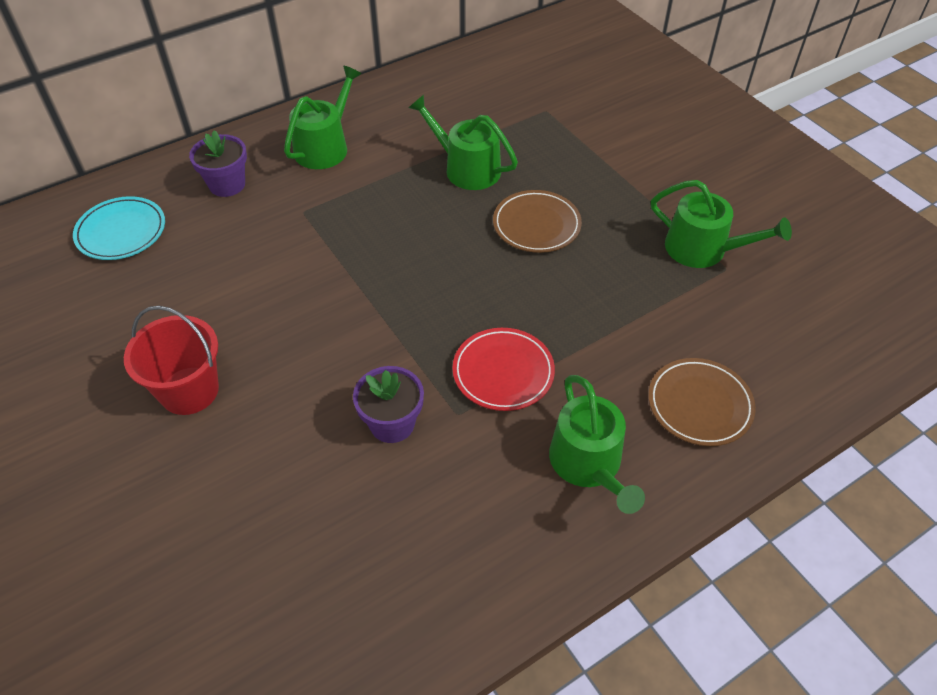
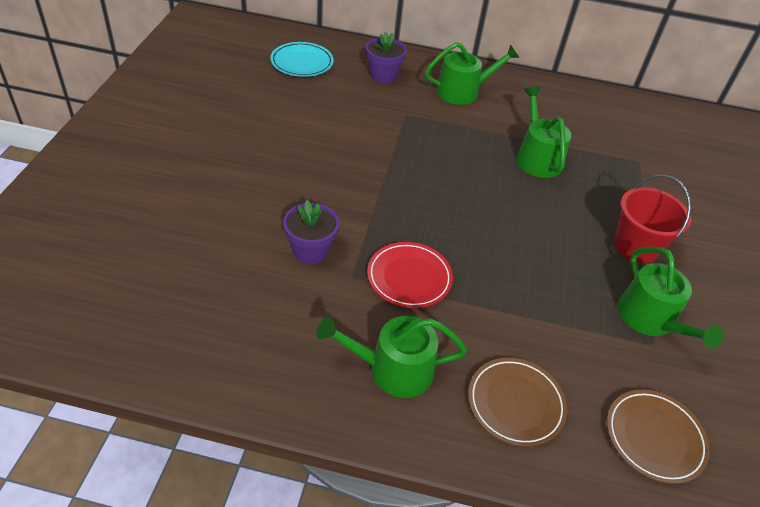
camera: 40 degrees right, 5 degrees down
red bucket [124,306,219,415] -> red bucket moved to [614,175,691,263]
brown plate [493,190,582,253] -> brown plate moved to [607,390,710,484]
green watering can [549,375,645,514] -> green watering can turned 60 degrees clockwise [316,316,467,398]

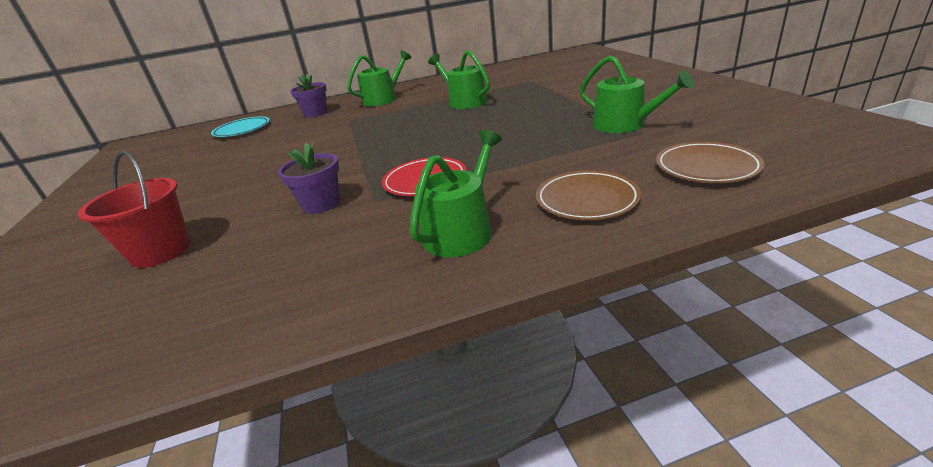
camera: 20 degrees left, 15 degrees down
green watering can [316,316,467,398] -> green watering can turned 150 degrees clockwise [410,130,502,257]
red bucket [614,175,691,263] -> red bucket moved to [78,151,190,268]

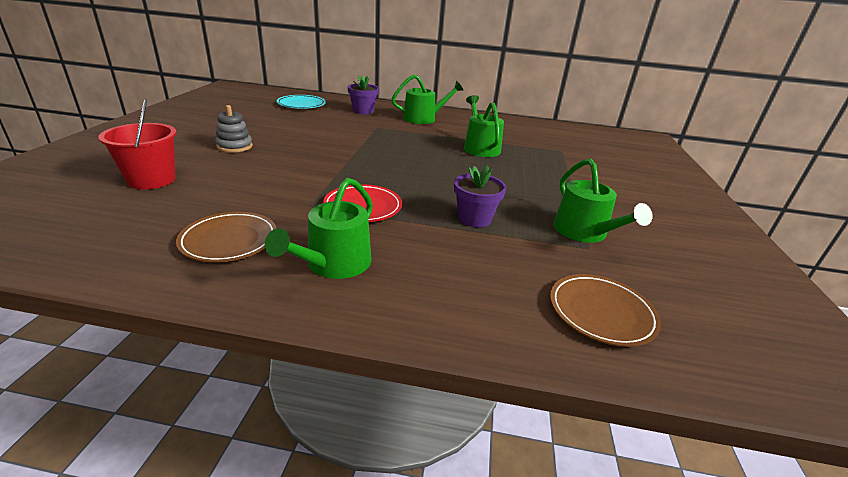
camera: 20 degrees right, 0 degrees up
purple flower pot [278,142,340,214] -> purple flower pot moved to [454,165,506,227]
green watering can [410,130,502,257] -> green watering can turned 150 degrees clockwise [265,178,373,279]
brown plate [536,170,641,220] -> brown plate moved to [176,212,276,262]
none -> grey stacking toy [215,105,253,153]

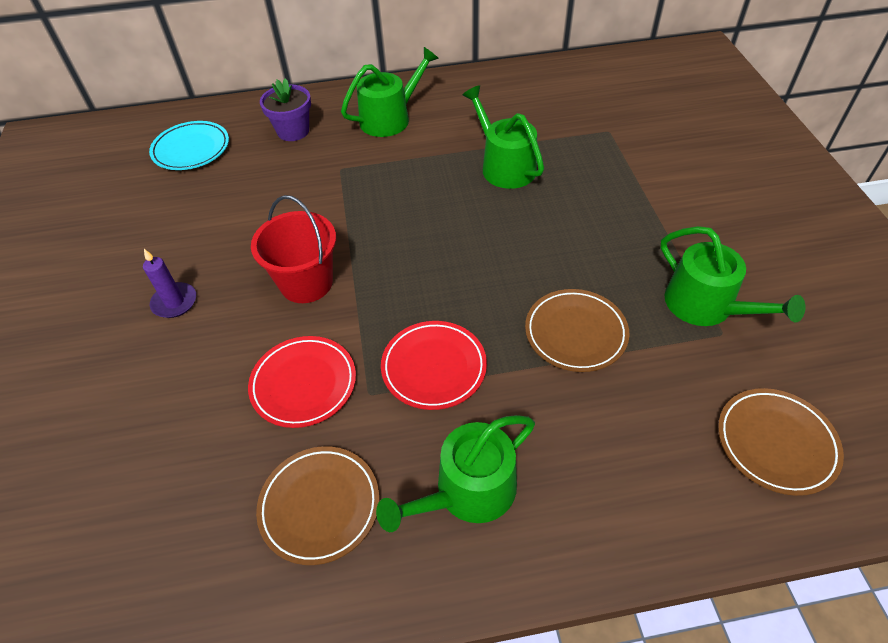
camera: 15 degrees left, 20 degrees up
red bucket [98,99,176,189] -> red bucket moved to [251,195,336,303]
grey stacking toy [215,105,253,153] -> purple candle [143,249,196,318]
green watering can [265,178,373,279] -> green watering can turned 45 degrees clockwise [376,415,535,532]
purple flower pot [454,165,506,227] -> brown plate [525,289,629,372]
none -> red plate [248,336,356,428]

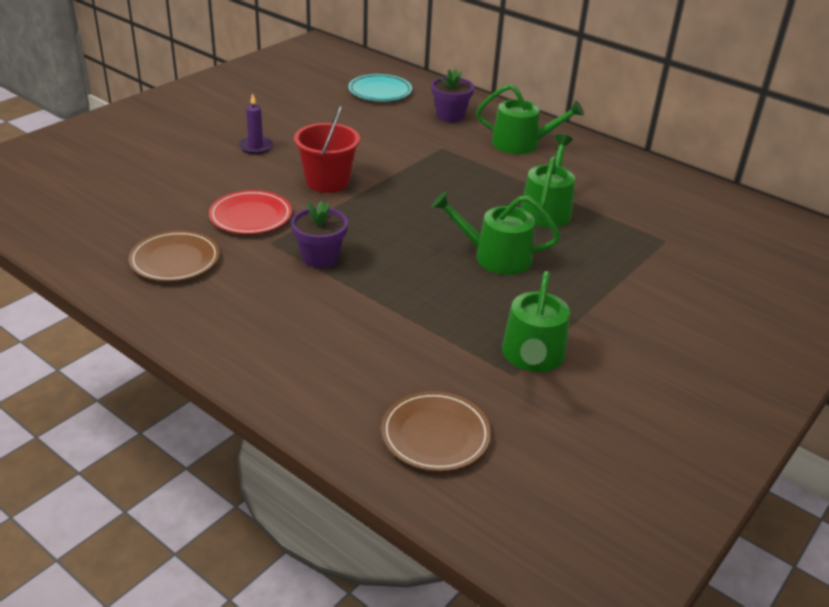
camera: 45 degrees right, 15 degrees down
green watering can [376,415,535,532] -> green watering can moved to [431,192,560,275]
red plate [381,321,487,410] -> purple flower pot [291,201,348,268]
brown plate [525,289,629,372] -> none

